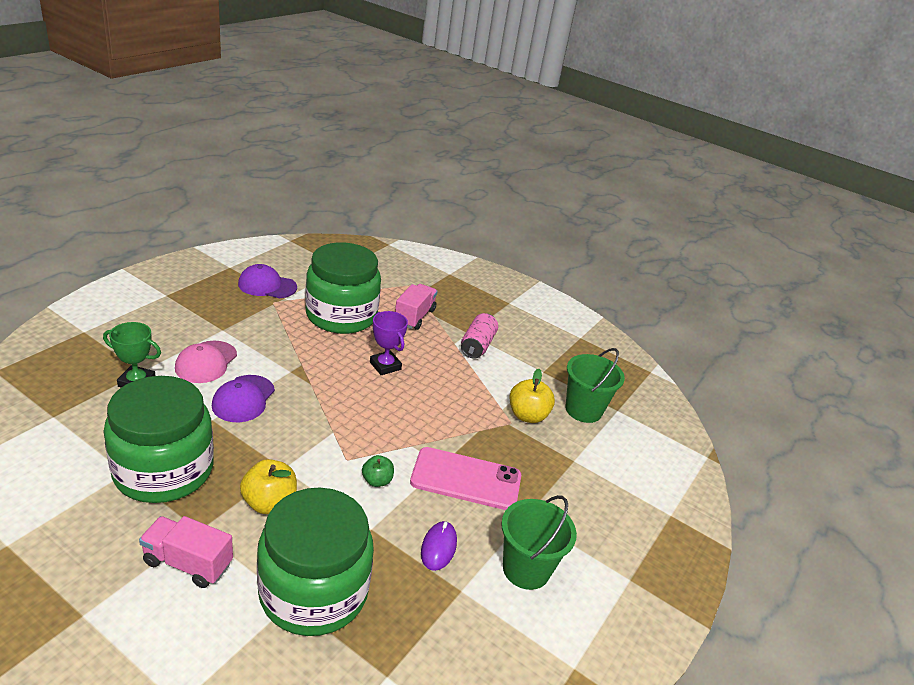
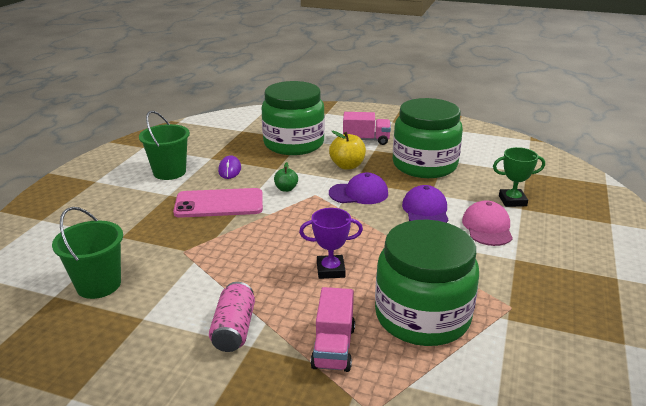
camera: 170 degrees right, 5 degrees down
purple cap [238,264,297,298] -> purple cap moved to [329,173,388,204]
purple trophy [370,311,408,375] -> purple trophy turned 45 degrees counterclockwise [299,208,363,279]
yellow apple [509,369,555,423] -> none

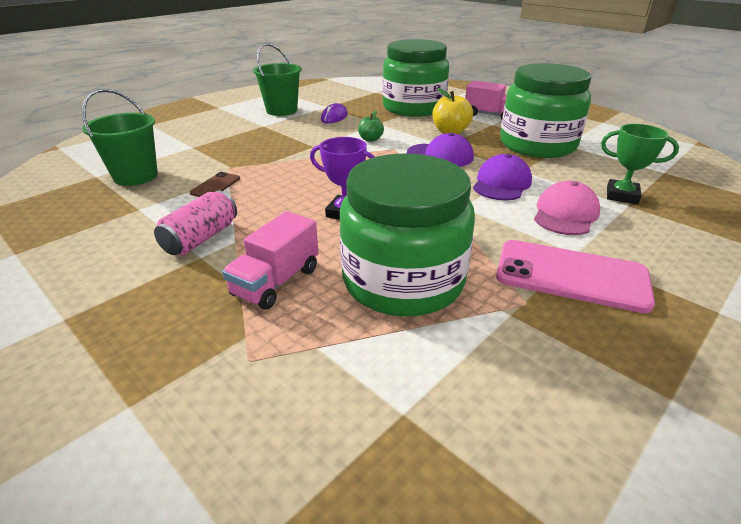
camera: 25 degrees right, 5 degrees up
pink phone [173,188,263,218] -> pink phone moved to [496,240,655,313]
none -> brown phone [190,172,240,197]

